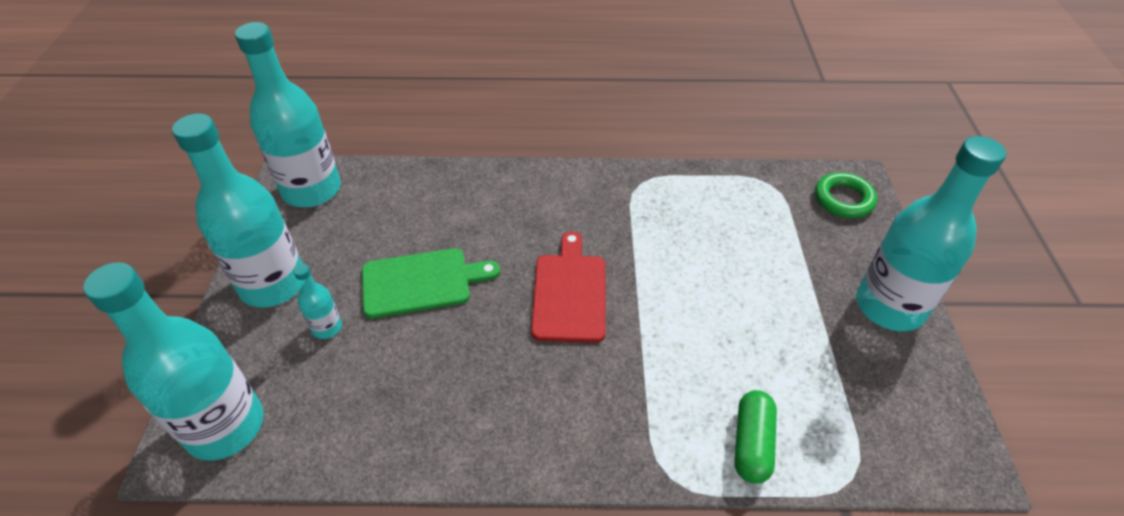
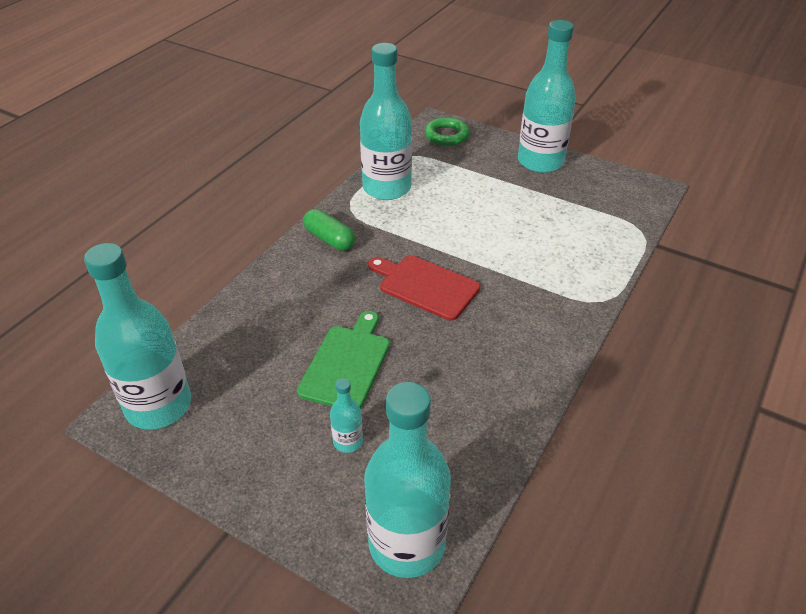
camera: 60 degrees left, 5 degrees down
turquoise bottle [172,114,303,307] -> turquoise bottle moved to [360,43,412,200]
green capsule [734,390,777,484] -> green capsule moved to [303,209,355,251]

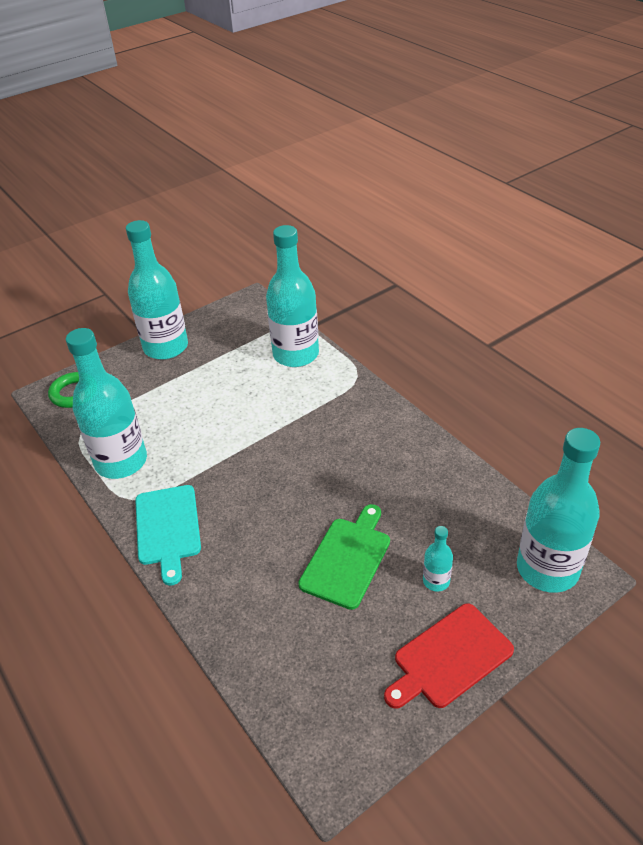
camera: 65 degrees left, 0 degrees up
turquoise bottle [84,243,191,430] -> turquoise bottle moved to [266,225,319,367]
green cutting board [297,311,390,409] -> green cutting board turned 75 degrees clockwise [298,504,390,610]
green capsule [303,209,355,251] -> turquoise cutting board [135,485,201,585]
red cutting board [368,255,480,321] -> red cutting board moved to [384,603,514,709]

